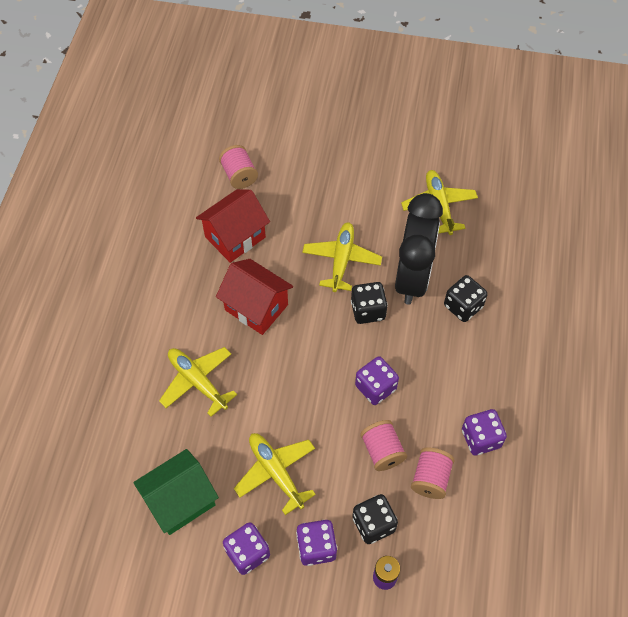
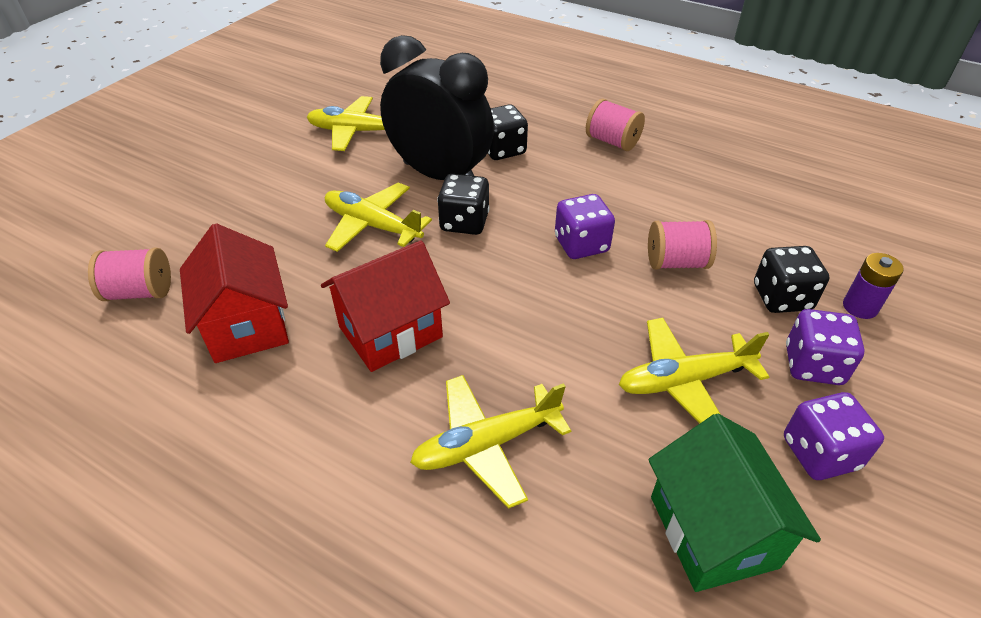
camera: 70 degrees left, 15 degrees down
pink spool [411,447,455,499] -> pink spool moved to [586,98,645,151]
purple dice [462,409,507,455] -> none

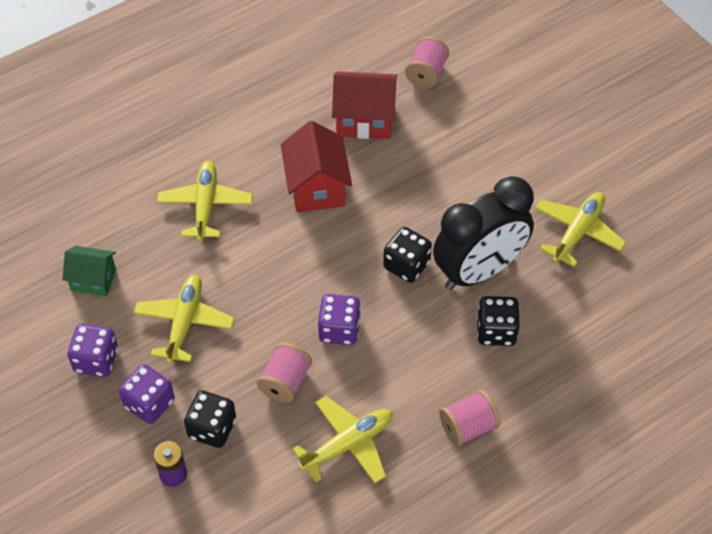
camera: 115 degrees right, 10 degrees up
yellow plane [325,183,432,252] -> yellow plane moved to [292,396,393,483]
green house [648,414,821,592] -> green house [62,246,116,296], size x0.64

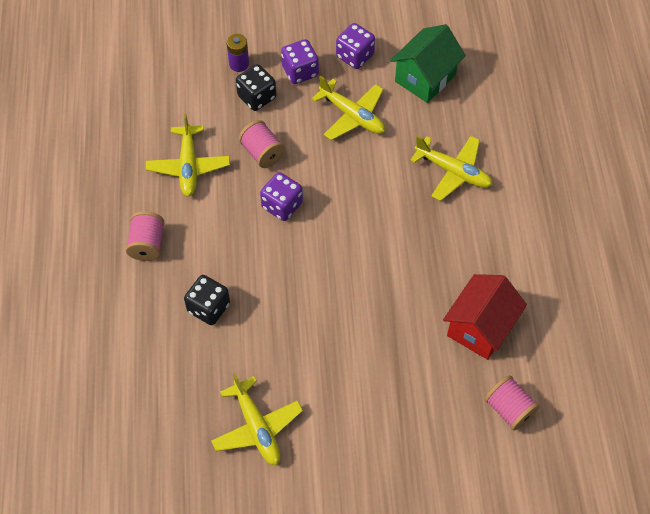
camera: 120 degrees right, 5 degrees up
green house [62,246,116,296] -> green house [390,24,466,103], size x1.55
red house [281,121,352,212] -> none
black dice [383,227,432,283] -> none
black clock [433,176,534,290] -> none

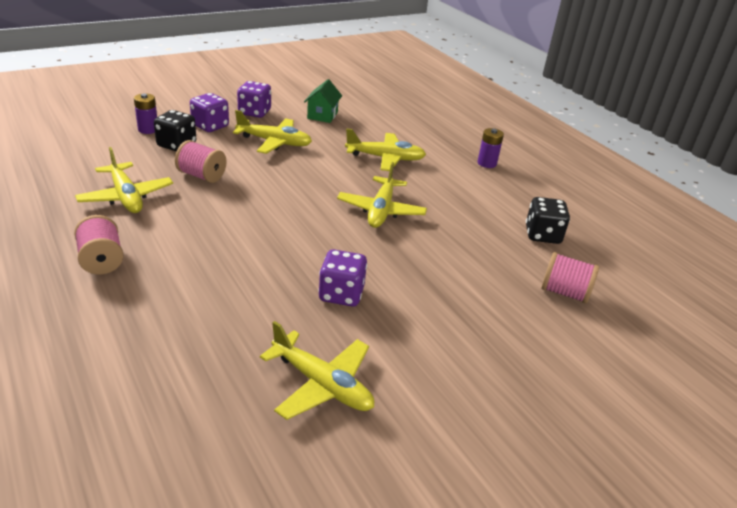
camera: 30 degrees left, 25 degrees down
black dice [184,275,230,325] -> black dice moved to [526,197,570,244]
purple dice [260,172,303,221] -> purple dice moved to [318,249,367,307]
green house [390,24,466,103] -> green house [304,79,342,123], size x0.64
red house [443,274,527,360] -> none
none -> yellow plane [337,162,427,228]
none -> purple battery [478,128,504,168]

